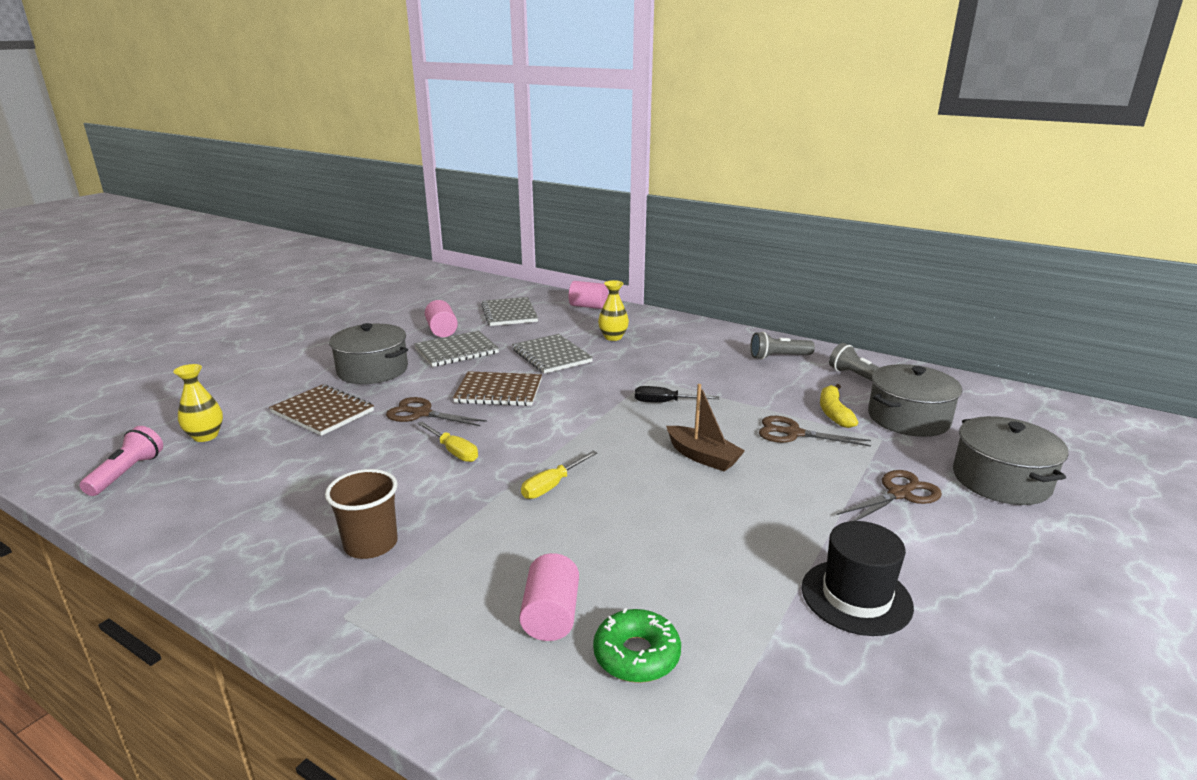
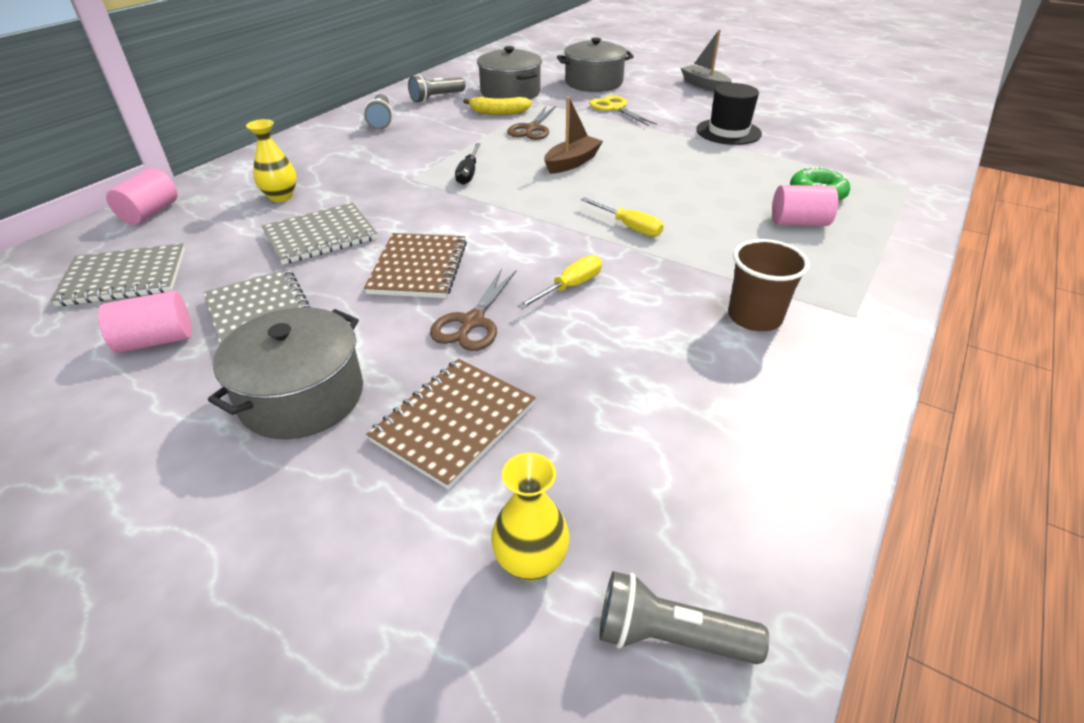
camera: 90 degrees left, 15 degrees up
pink flashlight [80,426,163,496] -> grey flashlight [599,571,769,664]
brown scissors [837,470,942,521] -> yellow scissors [589,95,657,126]
none -> grey boat [681,30,732,92]

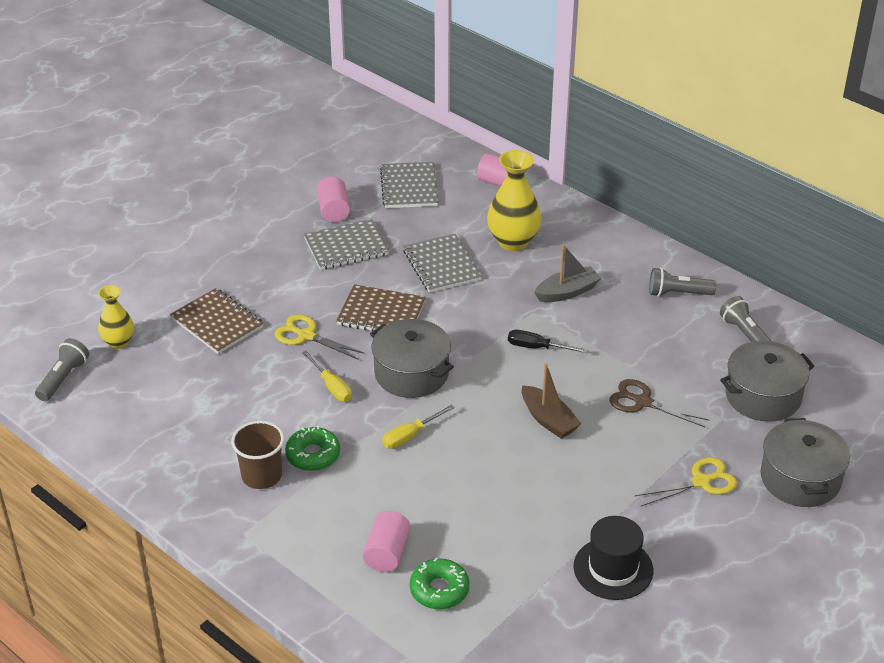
camera: 100 degrees right, 0 degrees up
grey pot [208,307,363,439] -> grey pot moved to [370,319,454,398]
yellow vase [246,119,297,202] -> yellow vase [487,150,541,251], size x1.64
brown scissors [430,269,516,351] -> yellow scissors [274,314,365,359]
yellow banana [463,97,532,115] -> none
grey boat [681,30,732,92] -> grey boat moved to [534,244,601,302]
none -> green donut [285,426,340,471]

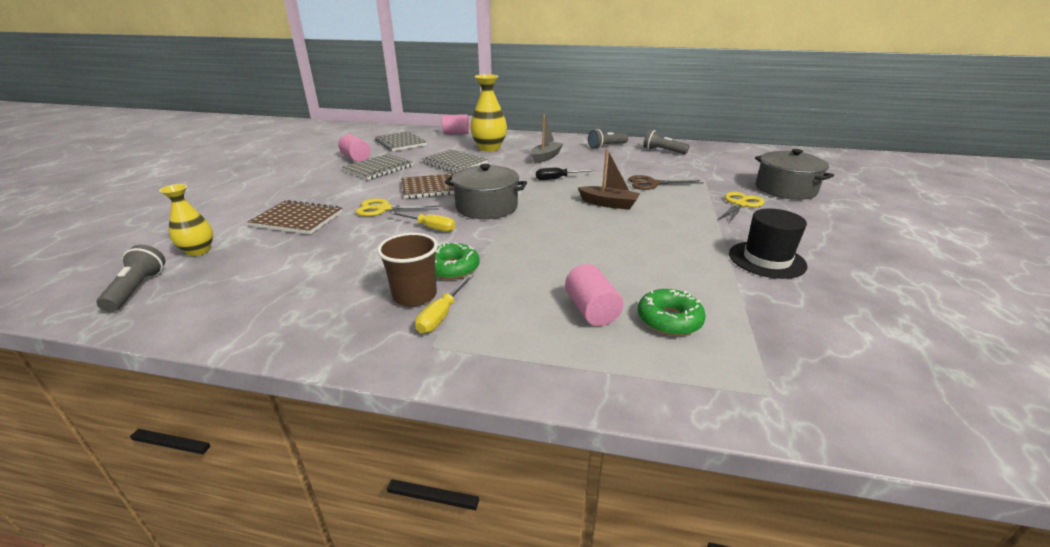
camera: 30 degrees left, 10 degrees down
yellow screwdriver [382,404,455,449] -> yellow screwdriver moved to [415,274,473,333]
grey pot [720,341,814,422] -> none

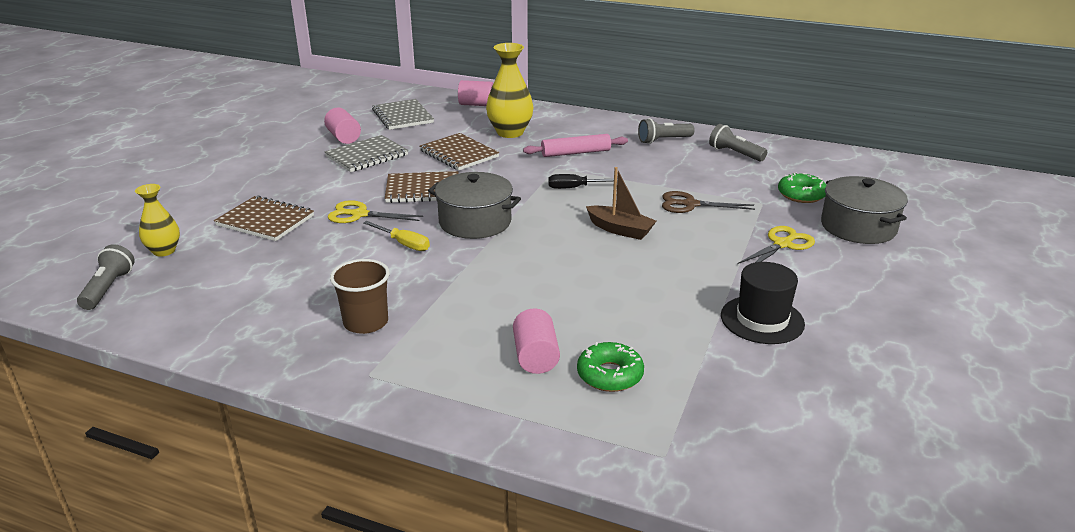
camera: 10 degrees right, 0 degrees up
yellow screwdriver [415,274,473,333] -> none
grey notebook [422,149,488,173] -> brown notebook [419,133,499,171]
green donut [435,242,480,280] -> green donut moved to [778,172,826,203]
grey boat [530,114,563,164] -> pink rolling pin [523,134,628,157]

